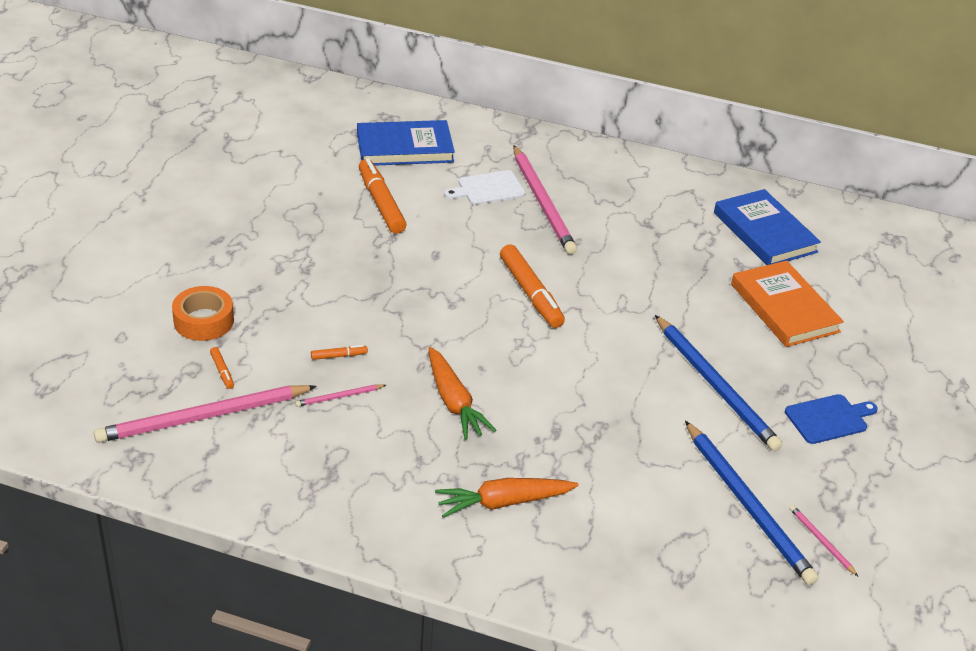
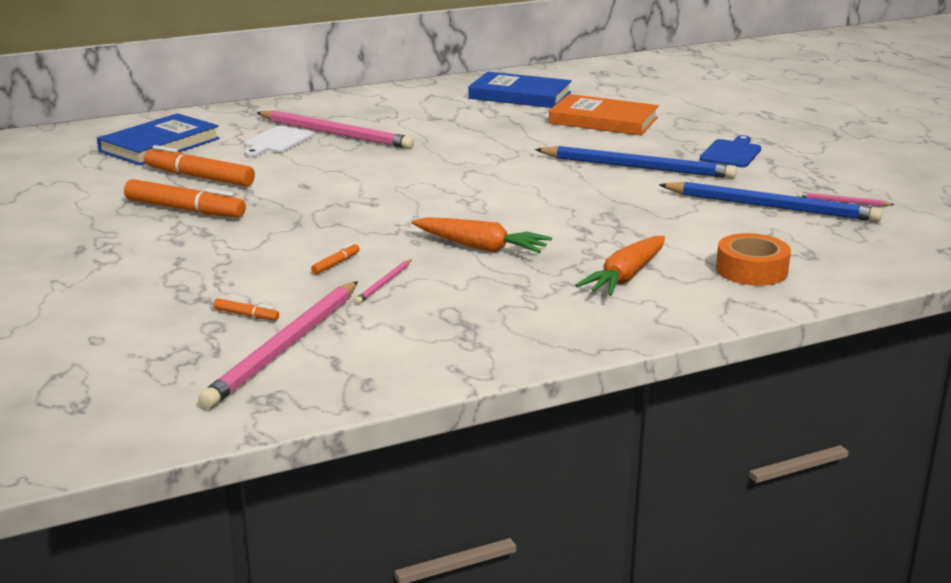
camera: 40 degrees left, 15 degrees down
orange tape [172,286,234,341] -> orange tape moved to [716,233,791,286]
orange marker [500,244,565,328] -> orange marker moved to [124,179,246,218]

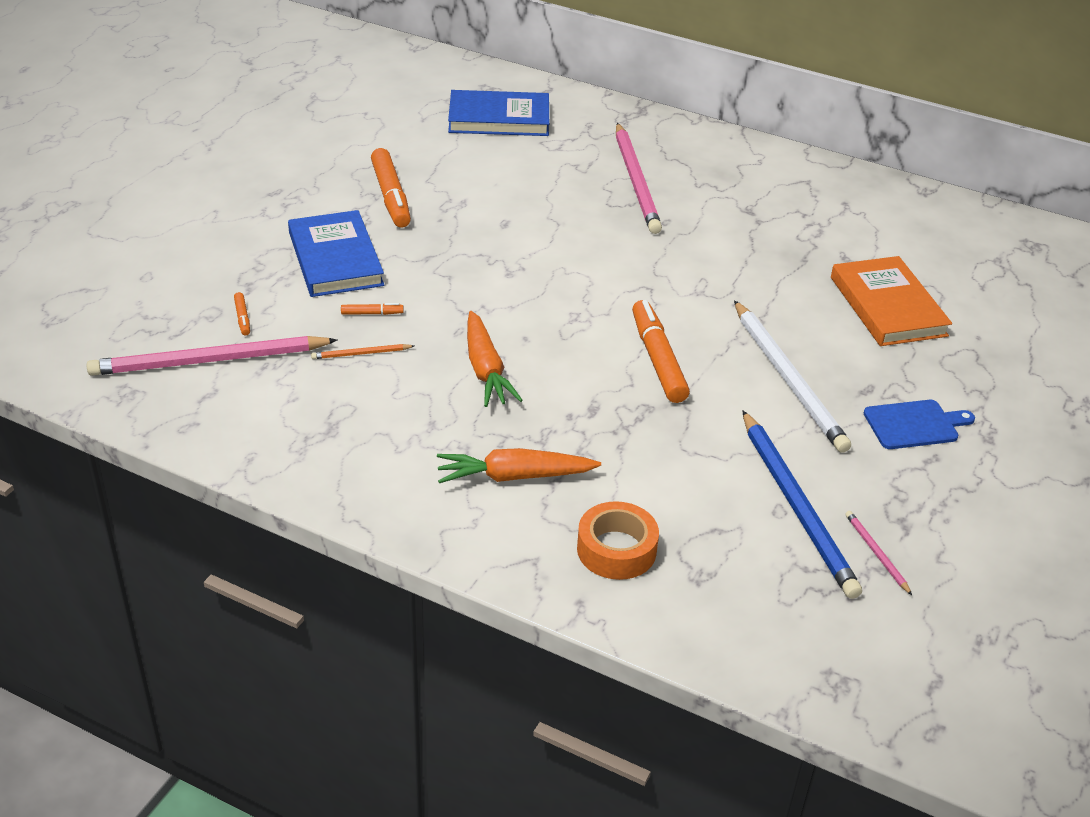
camera: 50 degrees right, 15 degrees up
orange marker [144,145,255,187] -> orange marker moved to [632,300,690,403]
white cutting board [244,126,314,157] -> none
pink pencil [355,260,411,304] -> orange pencil [311,344,414,359]
blue book [468,72,572,108] -> blue book moved to [288,210,384,297]
blue pencil [535,146,737,178] -> white pencil [734,300,851,453]

